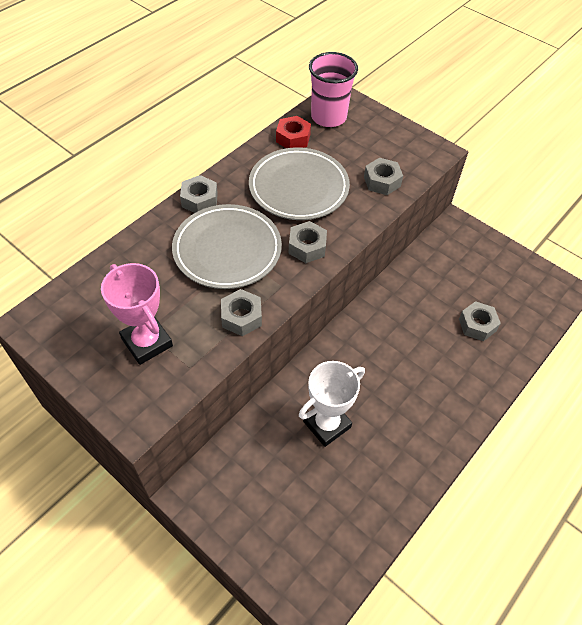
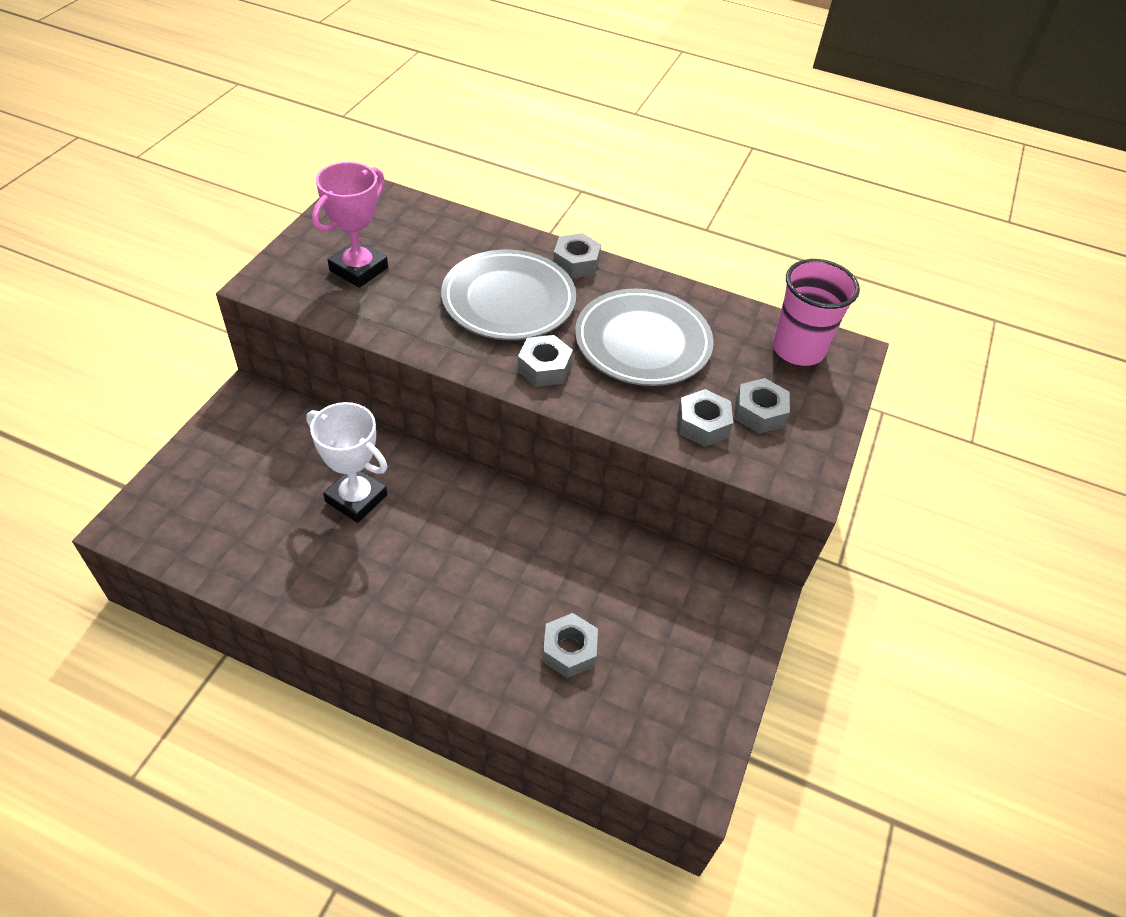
camera: 70 degrees right, 5 degrees down
grey nut [221,289,262,336] -> grey nut moved to [735,378,790,434]
red nut [276,116,311,148] -> none

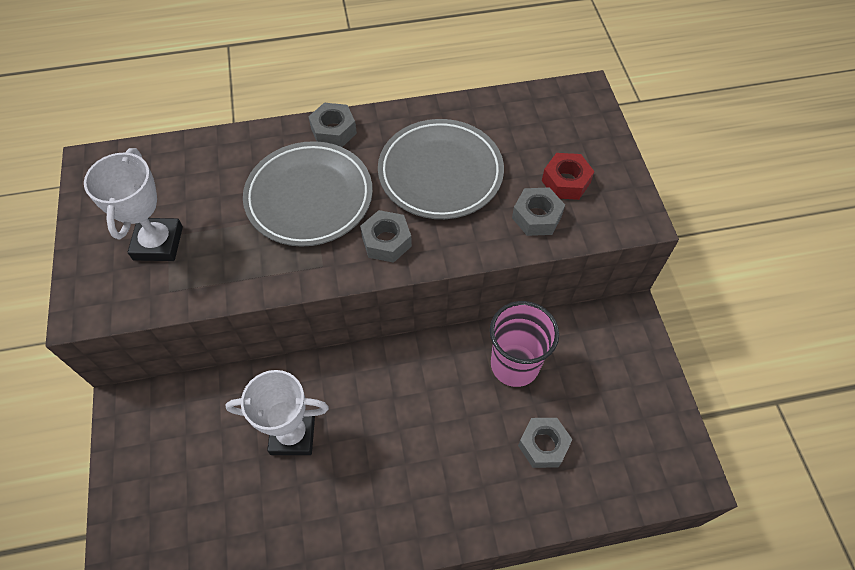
camera: 30 degrees left, 10 degrees up
pink trophy [312,162,388,288] -> white trophy [84,148,183,261]
grey nut [735,378,790,434] -> red nut [542,153,595,200]
pink cup [773,259,860,366] -> pink cup moved to [490,301,559,387]

